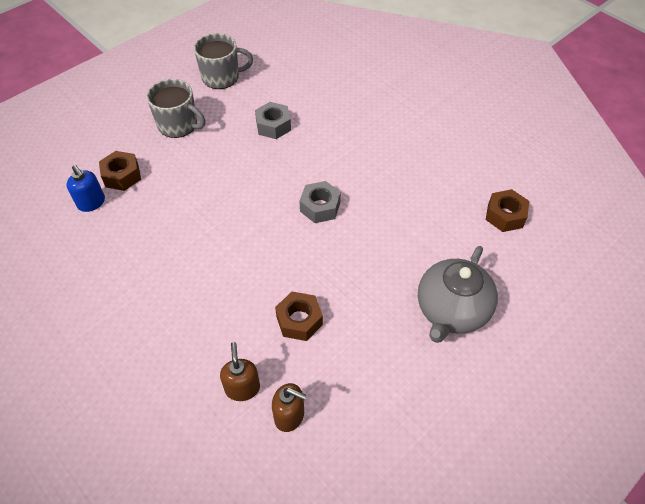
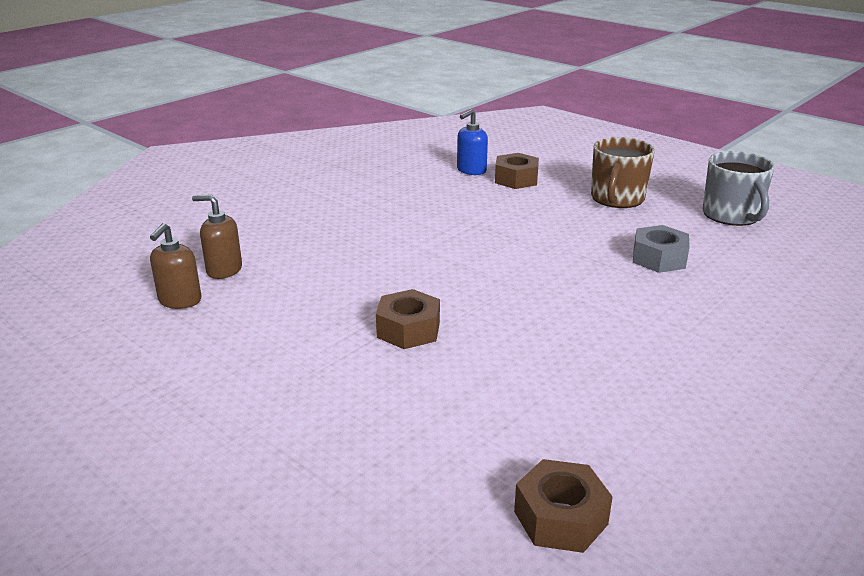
camera: 85 degrees right, 25 degrees down
grey mug [146,79,206,138] -> brown mug [591,137,655,208]
brown soap dispenser [220,342,260,401] -> brown soap dispenser turned 150 degrees counterclockwise [192,194,242,279]
brown nut [275,292,323,341] -> brown nut moved to [376,289,440,349]
grey nut [300,181,341,223] -> none
grey teapot [418,246,498,343] -> none

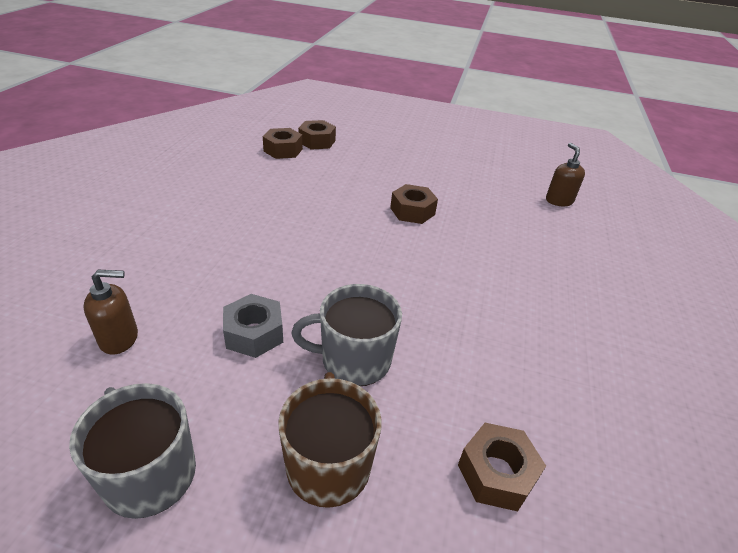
camera: 150 degrees right, 10 degrees up
brown soap dispenser [192,194,242,279] -> brown soap dispenser moved to [83,270,138,355]
blue soap dispenser [457,109,488,175] -> none
none -> grey mug [291,284,402,386]
none -> brown nut [298,120,336,150]

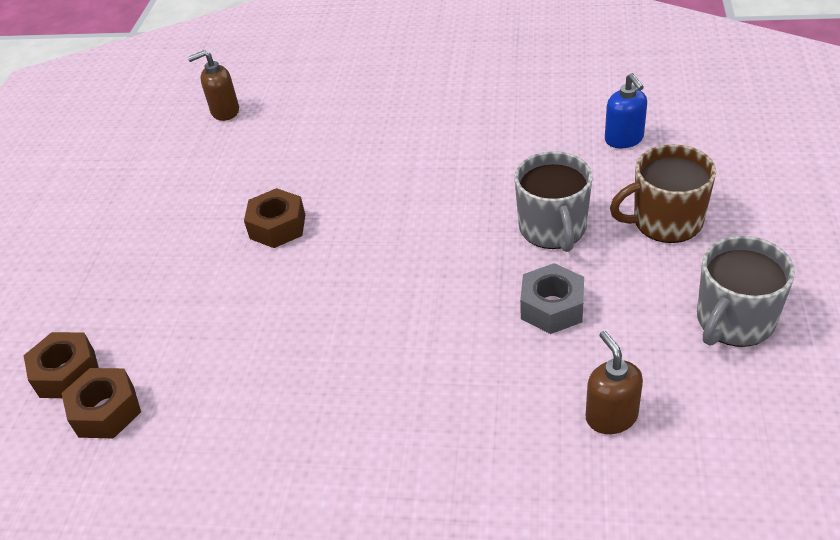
camera: 90 degrees left, 5 degrees up
brown nut [458,423,546,512] -> blue soap dispenser [605,73,647,148]

